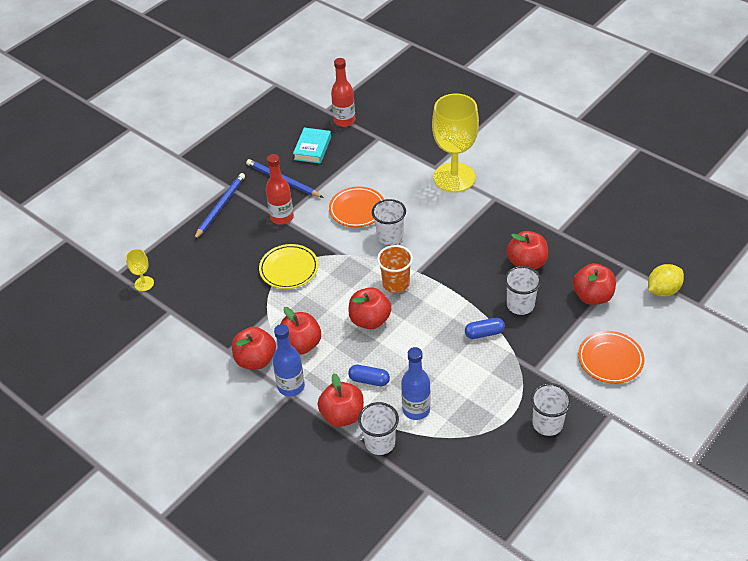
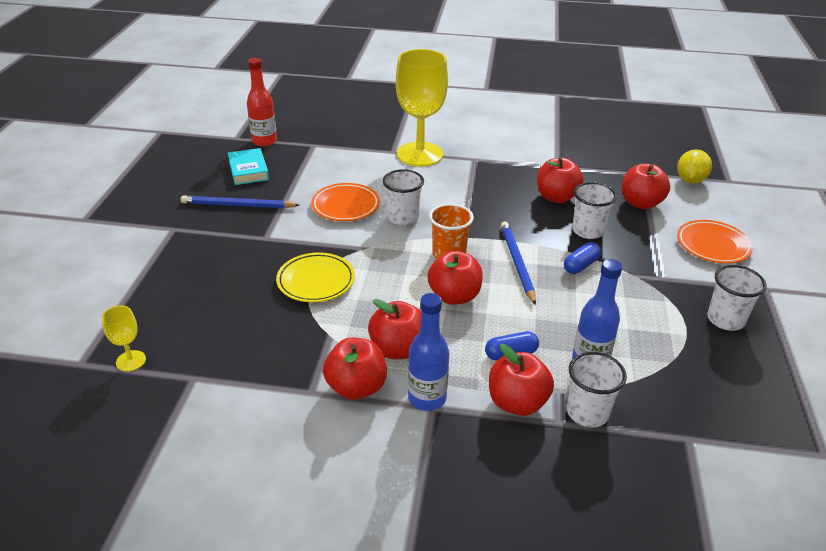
camera: 35 degrees left, 10 degrees down
blue pencil [194,173,245,240] -> blue pencil moved to [501,221,536,305]
red bottle [266,154,294,225] -> none

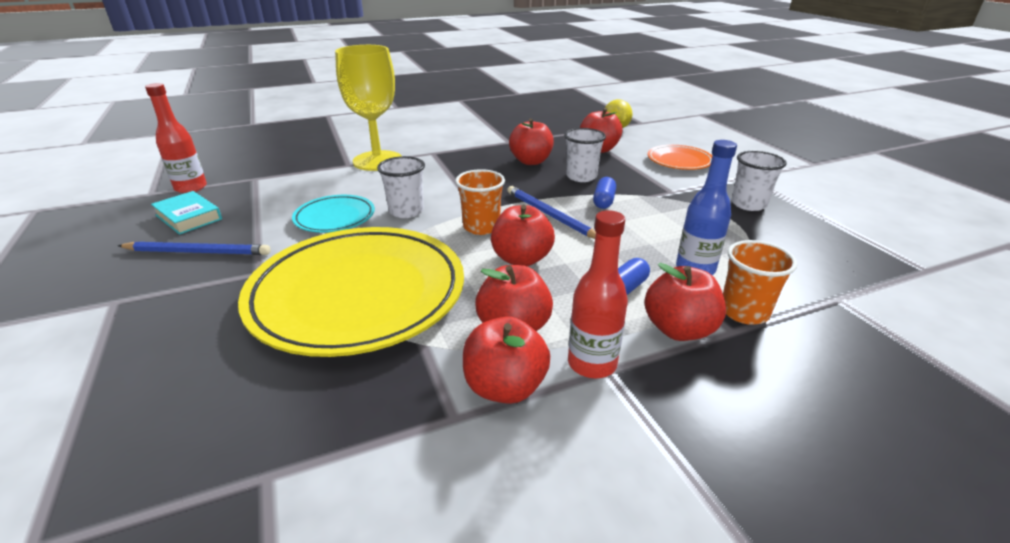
camera: 30 degrees left, 5 degrees down
yellow goblet [101,305,146,372] -> none
blue pencil [181,195,299,208] -> blue pencil turned 150 degrees counterclockwise [118,241,271,255]
yellow plate [276,252,355,302] -> yellow plate [238,227,464,357], size x2.14
orange plate [311,183,380,221] -> turquoise plate [292,195,375,233]
blue bottle [408,293,449,411] -> red bottle [568,210,628,378]
white cup [567,352,627,428] -> orange cup [723,240,797,325]

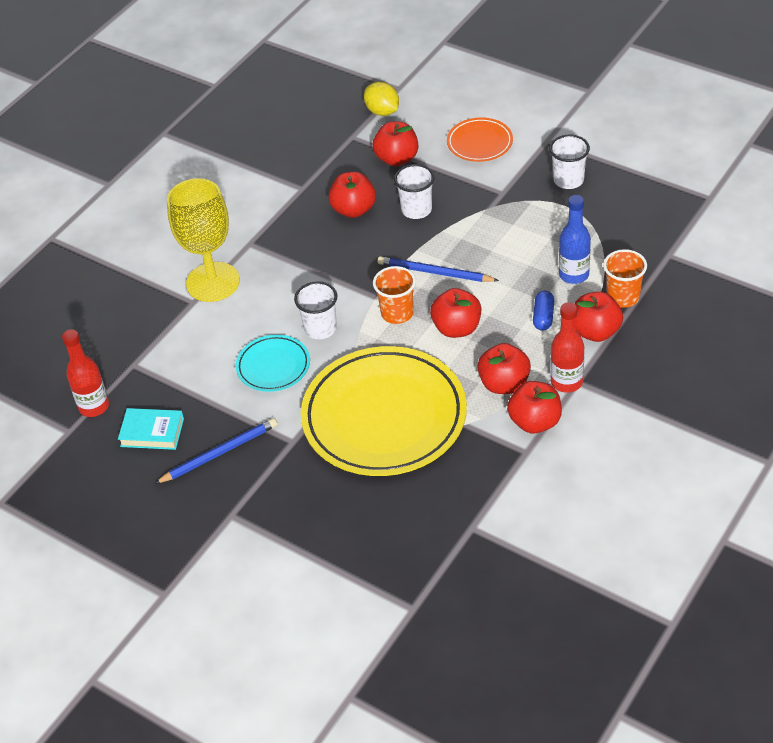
camera: 30 degrees left, 15 degrees up
blue capsule [593,177,616,209] -> none

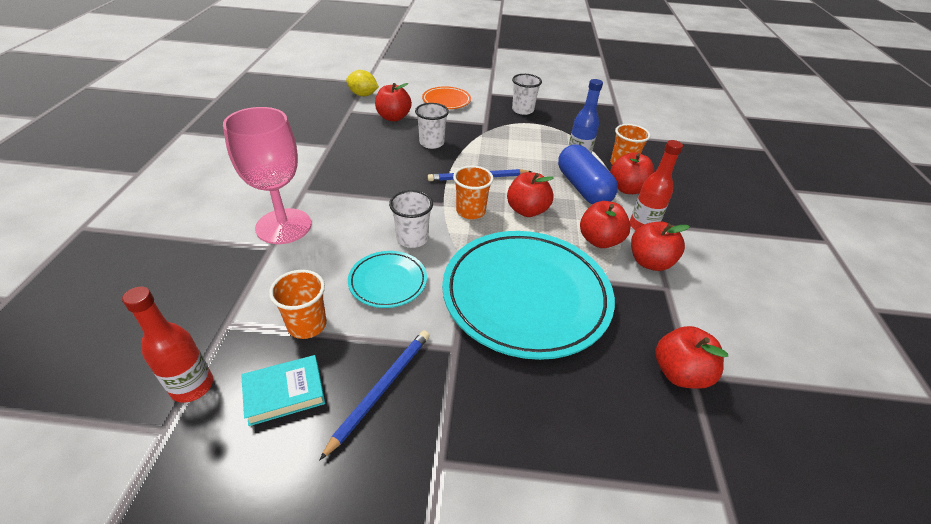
camera: 35 degrees left, 5 degrees down
yellow goblet [167,178,240,302] -> pink goblet [223,107,311,244]
yellow plate [301,346,467,476] -> turquoise plate [442,231,615,360]
red apple [329,172,376,218] -> red apple moved to [655,326,728,389]
blue capsule [533,291,554,331] -> blue capsule [558,145,618,204], size x2.07
none -> orange cup [269,270,327,339]

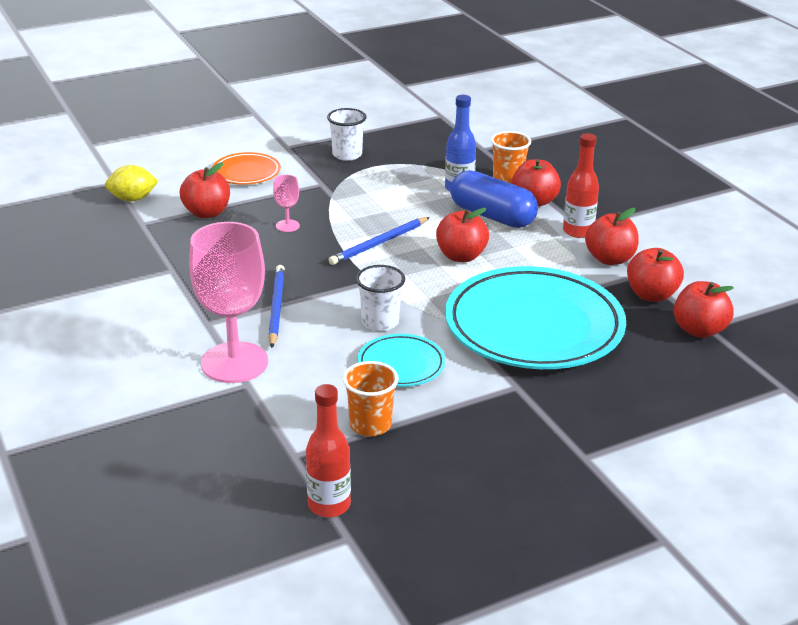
camera: 30 degrees left, 10 degrees down
turquoise book [241,355,325,426] -> none
blue pencil [320,330,430,460] -> blue pencil moved to [268,265,285,348]
white cup [415,103,449,149] -> pink goblet [273,175,300,232]
orange cup [453,166,494,219] -> none
red apple [580,201,631,248] -> red apple moved to [627,248,684,302]

